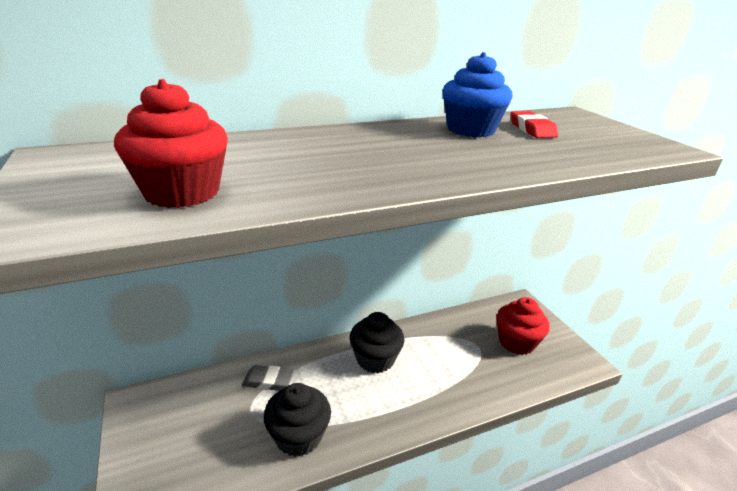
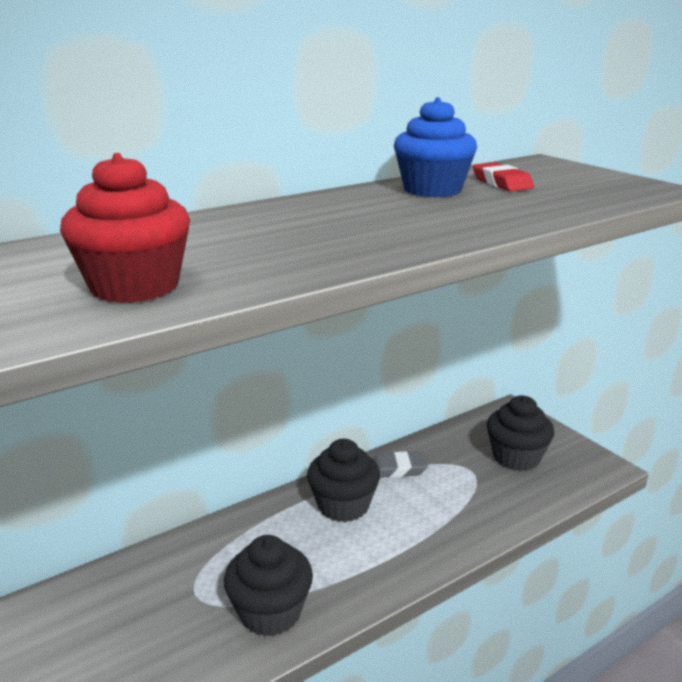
camera: 10 degrees left, 5 degrees down
grey eraser [242,365,294,391] -> grey eraser moved to [373,451,428,478]
red cupcake [497,297,550,355] -> black cupcake [487,395,554,471]

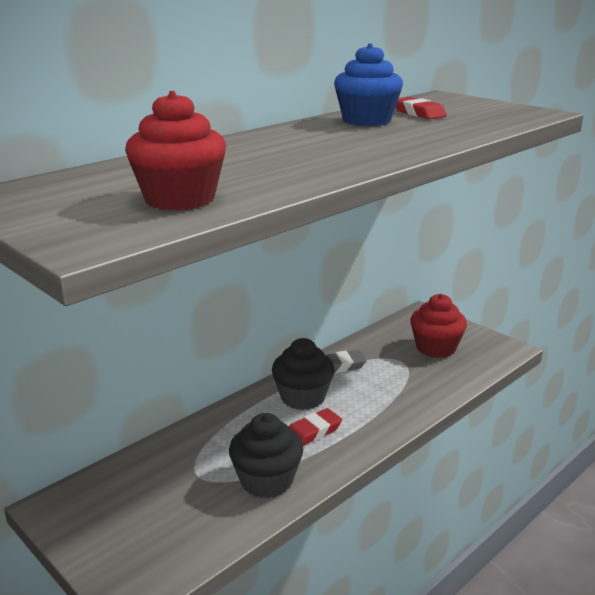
camera: 10 degrees left, 0 degrees up
black cupcake [487,395,554,471] -> red cupcake [410,294,467,358]
none -> red eraser [289,408,342,446]

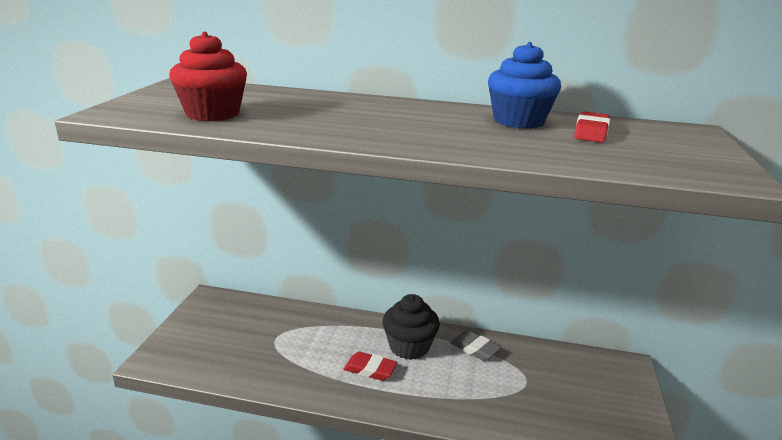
camera: 55 degrees right, 0 degrees up
black cupcake [229,413,303,498] -> none
red cupcake [410,294,467,358] -> none

